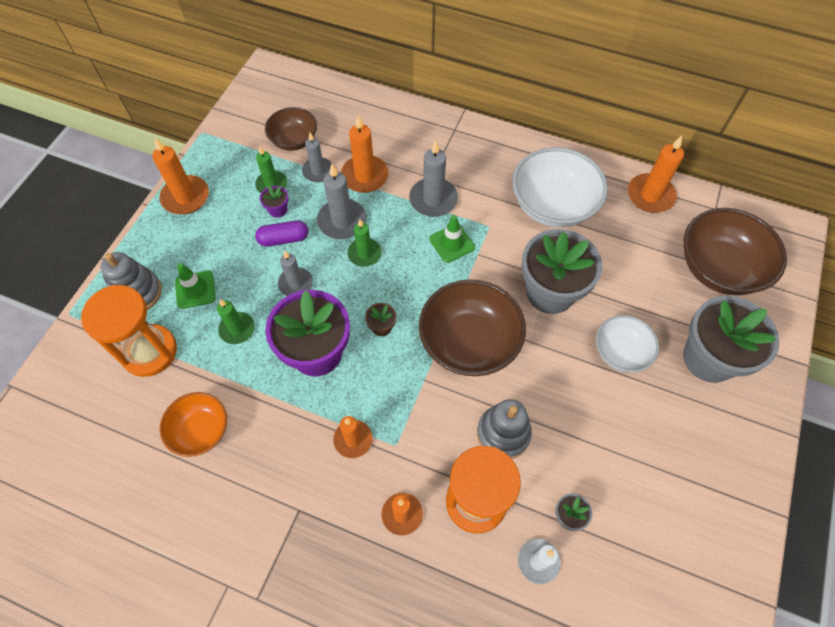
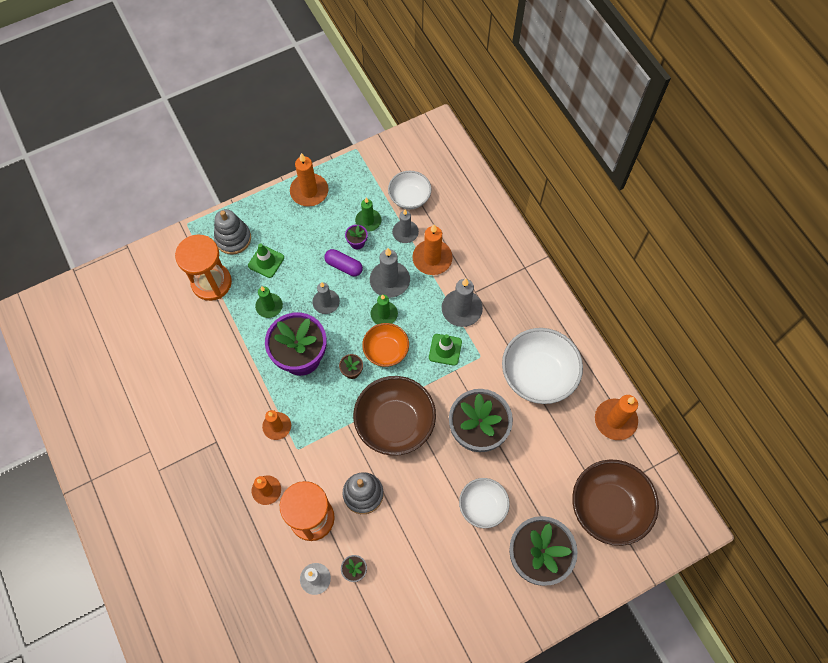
camera: 40 degrees right, 5 degrees up
orange bowl [160,392,227,457] -> orange bowl moved to [362,323,409,367]
brown bowl [265,107,317,151] -> white bowl [388,171,431,209]

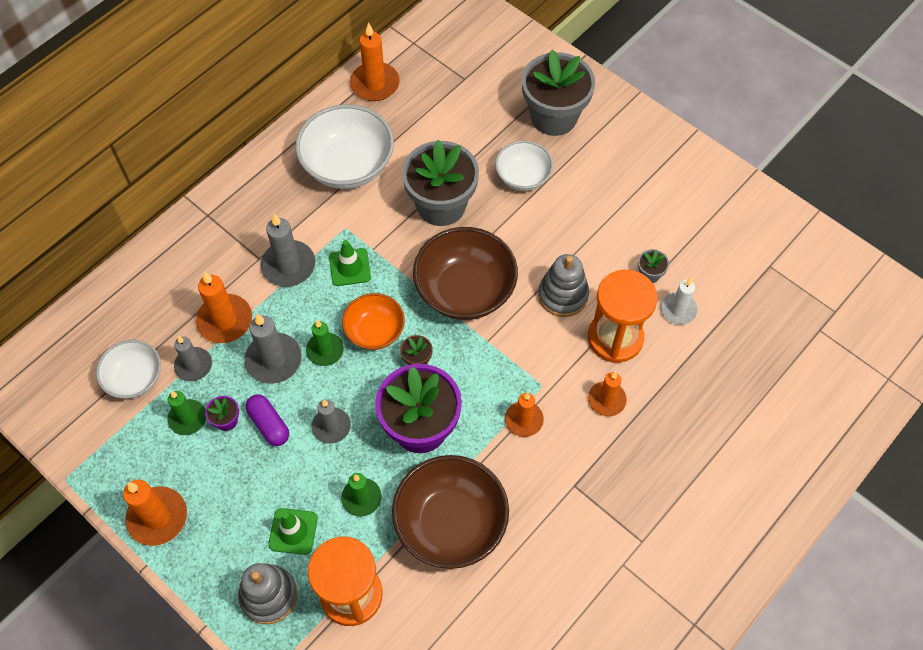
camera: 110 degrees left, 5 degrees down
purple capsule [324,249,363,276] -> purple capsule turned 45 degrees counterclockwise [246,394,289,446]
brown bowl [572,459,659,546] -> brown bowl moved to [392,455,509,569]

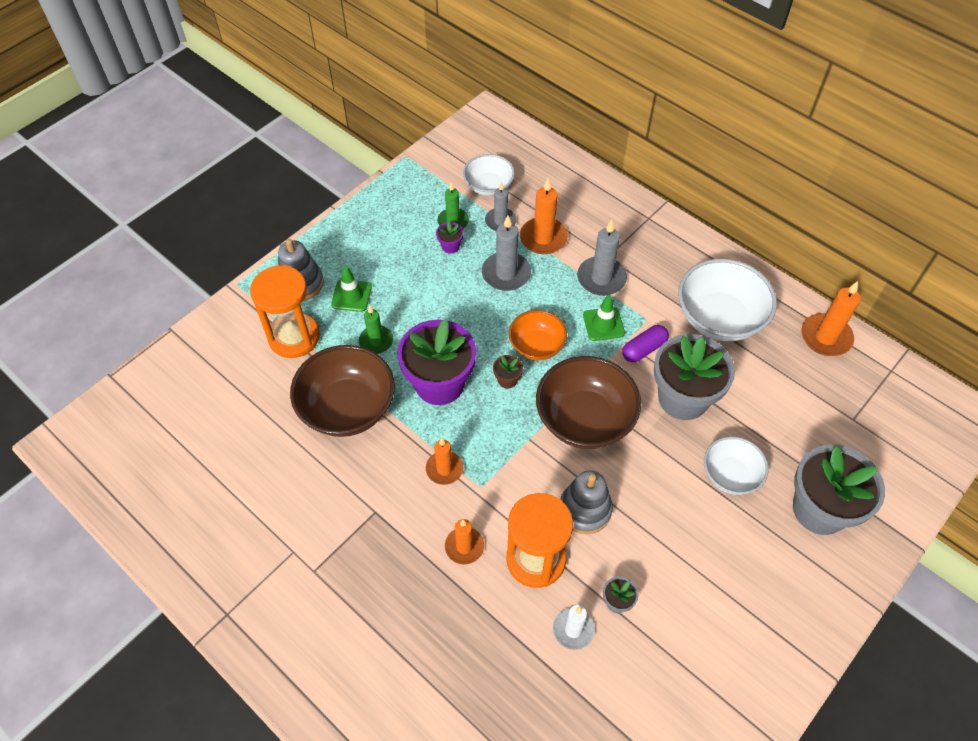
camera: 90 degrees right, 5 degrees down
orange candle [123,479,187,546] -> none
purple capsule [246,394,289,446] -> purple capsule moved to [622,325,669,362]
green candle [306,320,344,366] -> none
grey candle [312,399,351,444] -> none

